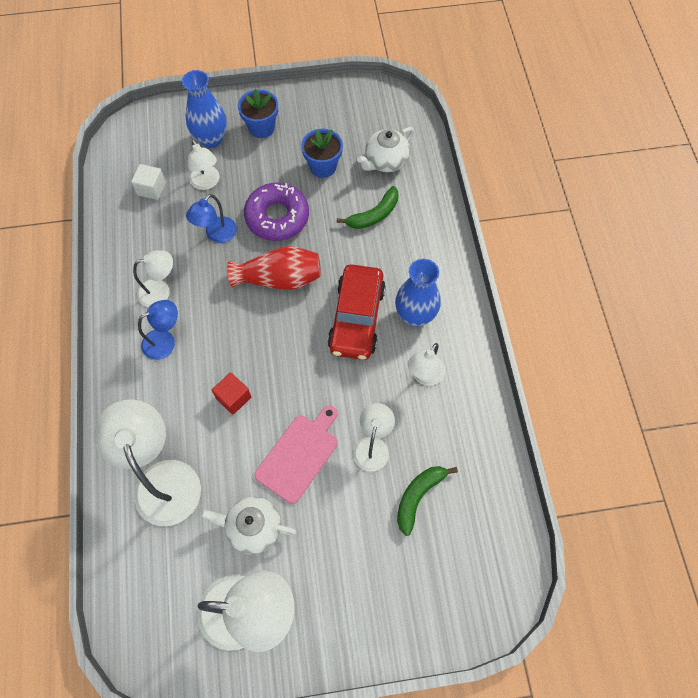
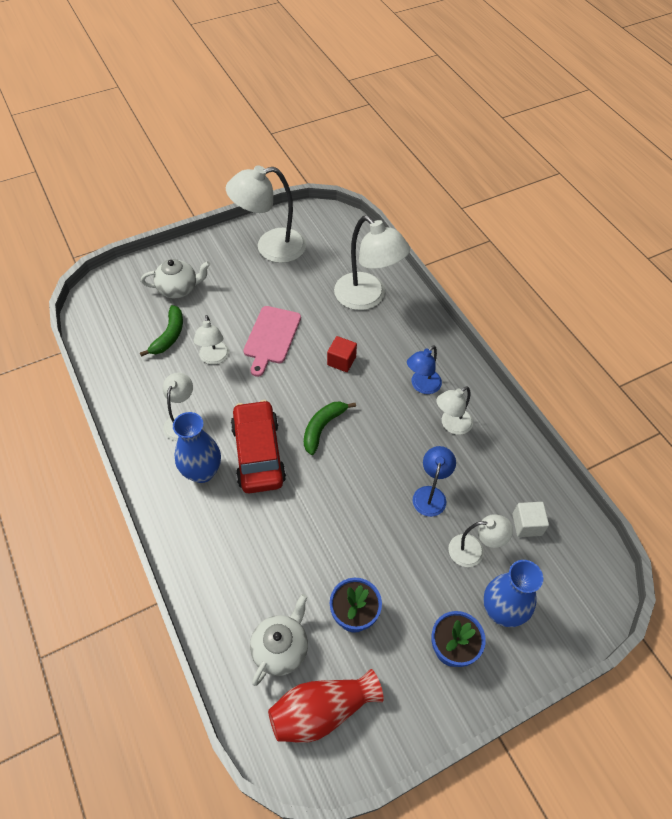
camera: 160 degrees right, 10 degrees down
white lamp [188,139,220,190] -> white lamp turned 135 degrees clockwise [448,514,513,567]
white teapot [200,496,297,555] -> white teapot moved to [141,259,210,298]
red vase [227,246,321,290] -> red vase moved to [268,669,384,743]
purple donut [244,182,309,241] -> none
green banana [337,186,398,229] -> green banana moved to [304,402,356,455]

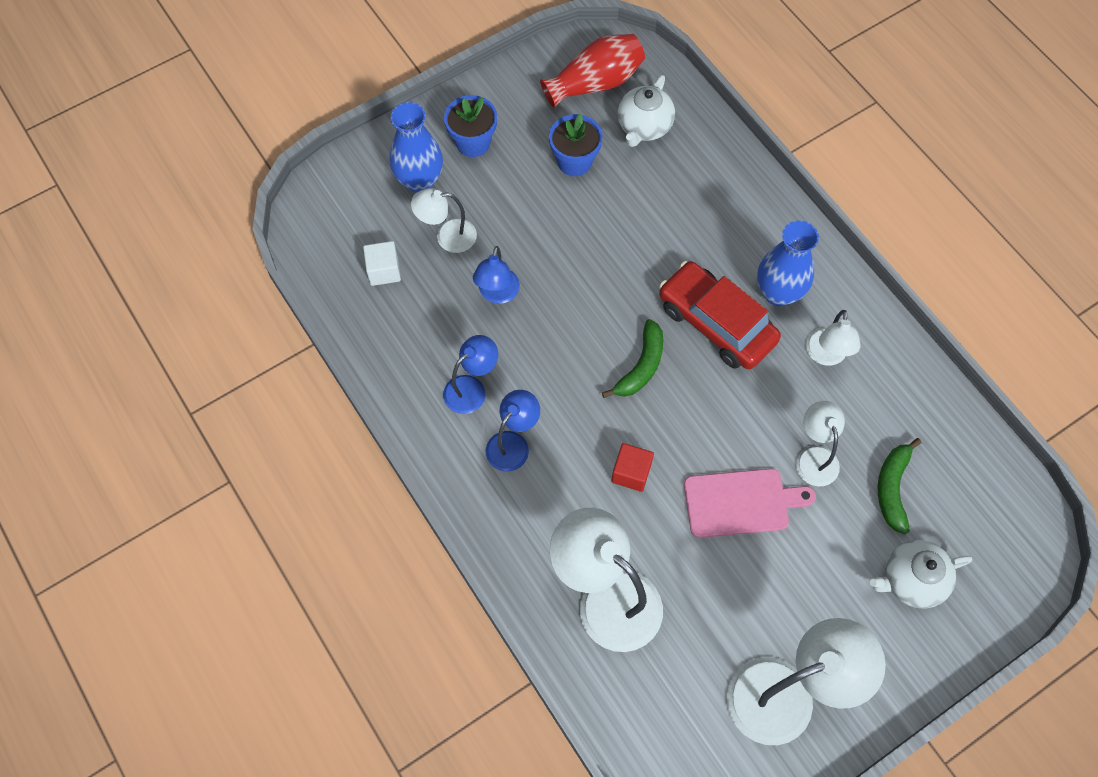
camera: 175 degrees right, 10 degrees up
red car [231,400,286,493] -> red car turned 150 degrees clockwise [659,261,781,369]
pink cutting board [243,306,301,377] -> pink cutting board turned 75 degrees clockwise [684,469,816,538]
white lamp [436,386,473,435] -> blue lamp [443,335,498,414]

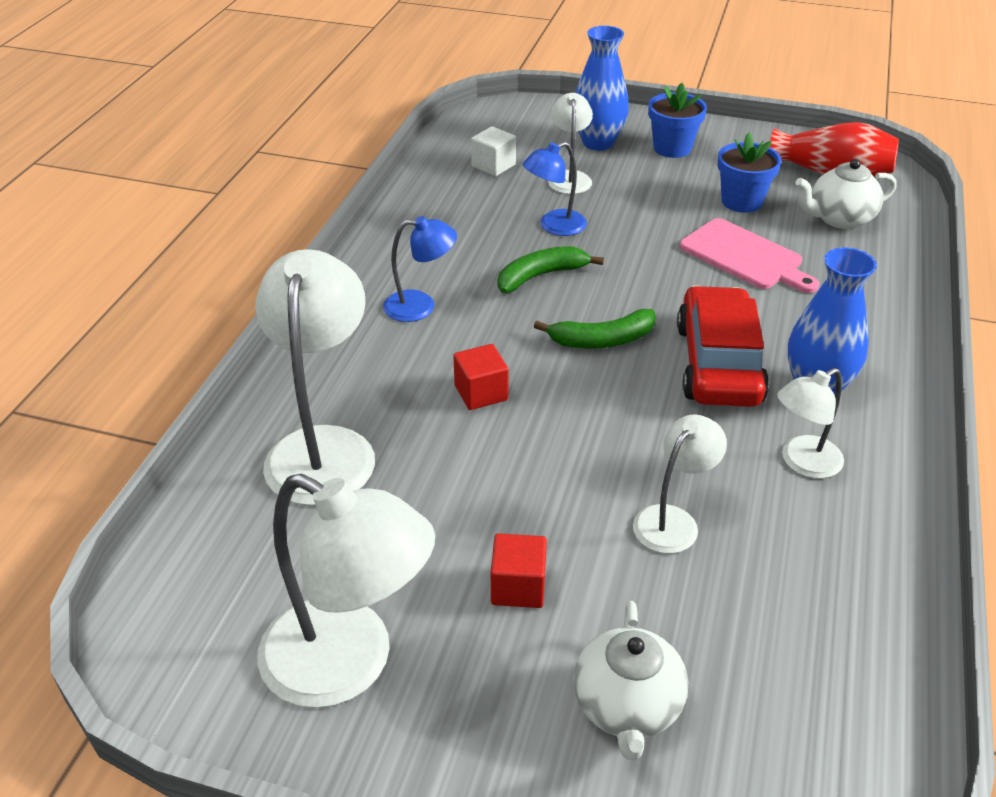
camera: 50 degrees right, 25 degrees down
white lamp [411,188,477,253] -> white lamp turned 45 degrees clockwise [548,93,593,194]
blue lamp [443,335,498,414] -> none
pink cutting board [684,469,816,538] -> pink cutting board moved to [680,218,819,293]
white teapot [870,540,972,609] -> white teapot turned 120 degrees counterclockwise [573,601,688,760]
green banana [878,438,921,534] -> green banana moved to [498,246,604,293]
none -> red cube [491,534,547,608]

